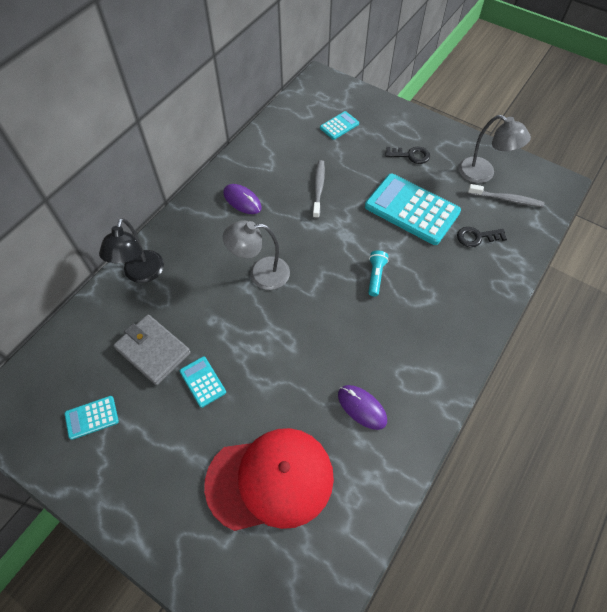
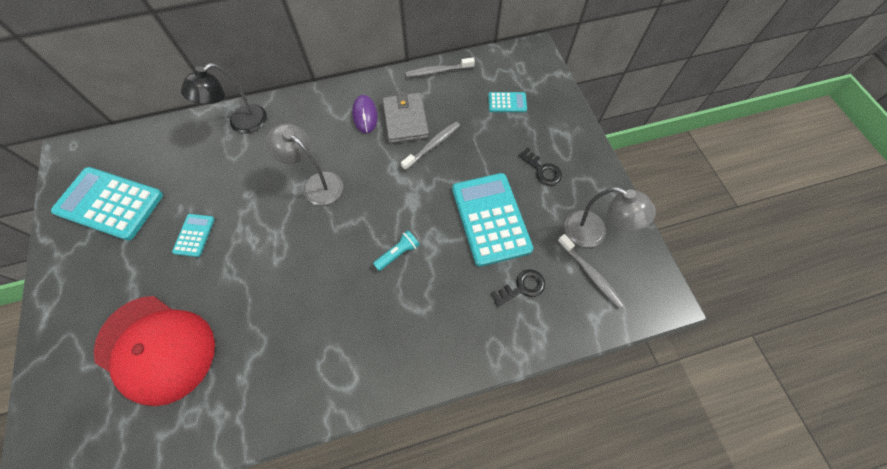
camera: 40 degrees right, 5 degrees up
turquoise calculator [65,396,119,440] -> turquoise calculator [51,167,163,241], size x2.14
grey wallet [113,314,191,385] -> grey wallet moved to [382,92,429,143]
purple mouse [338,385,387,430] -> none
black key [457,227,507,247] -> black key turned 120 degrees clockwise [491,269,545,307]
grey lamp [458,115,531,183] -> grey lamp turned 45 degrees counterclockwise [564,187,656,248]
none -> grey toothbrush [405,57,475,77]

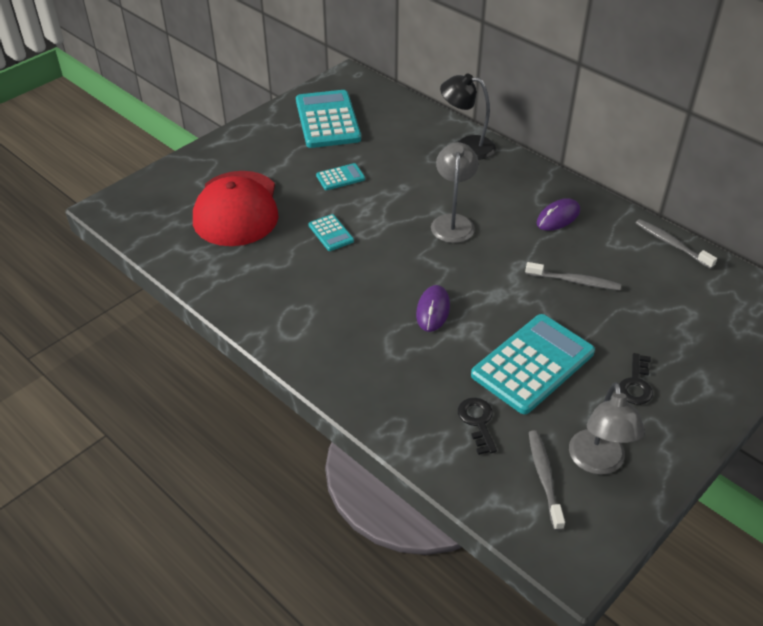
camera: 60 degrees right, 20 degrees down
turquoise flashlight [373,230,420,271] -> purple mouse [416,285,450,332]
grey wallet [382,92,429,143] -> none
turquoise calculator [488,92,527,112] -> turquoise calculator moved to [308,214,354,251]
black key [491,269,545,307] -> black key turned 135 degrees counterclockwise [458,398,497,455]
grey toothbrush [558,234,624,308] -> grey toothbrush turned 150 degrees clockwise [529,430,565,531]

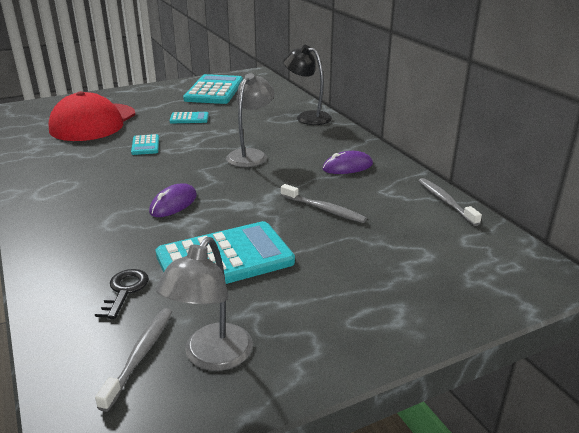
camera: 20 degrees right, 15 degrees down
black key [619,353,653,405] -> none

